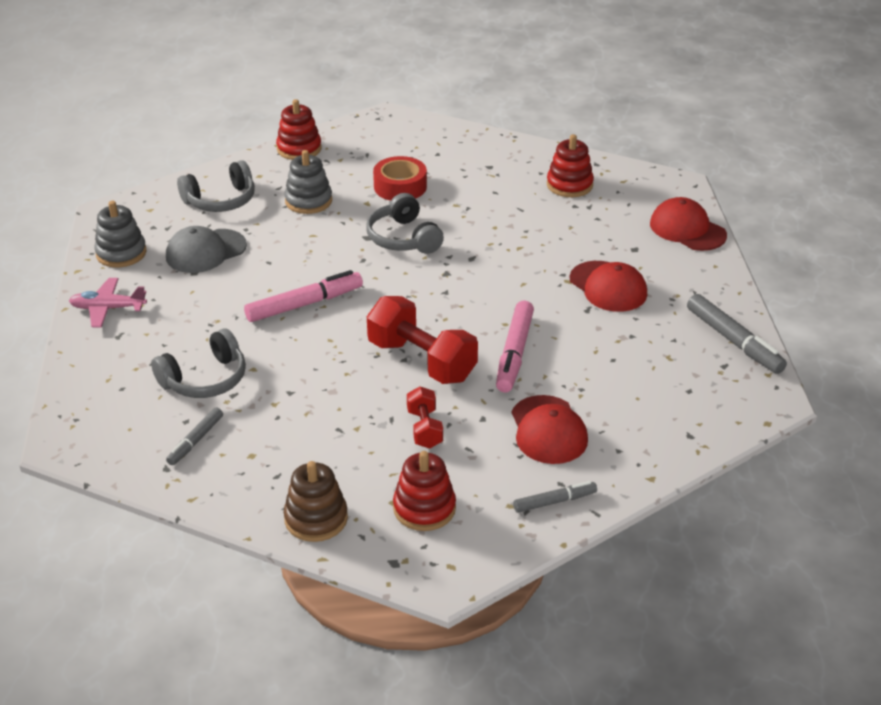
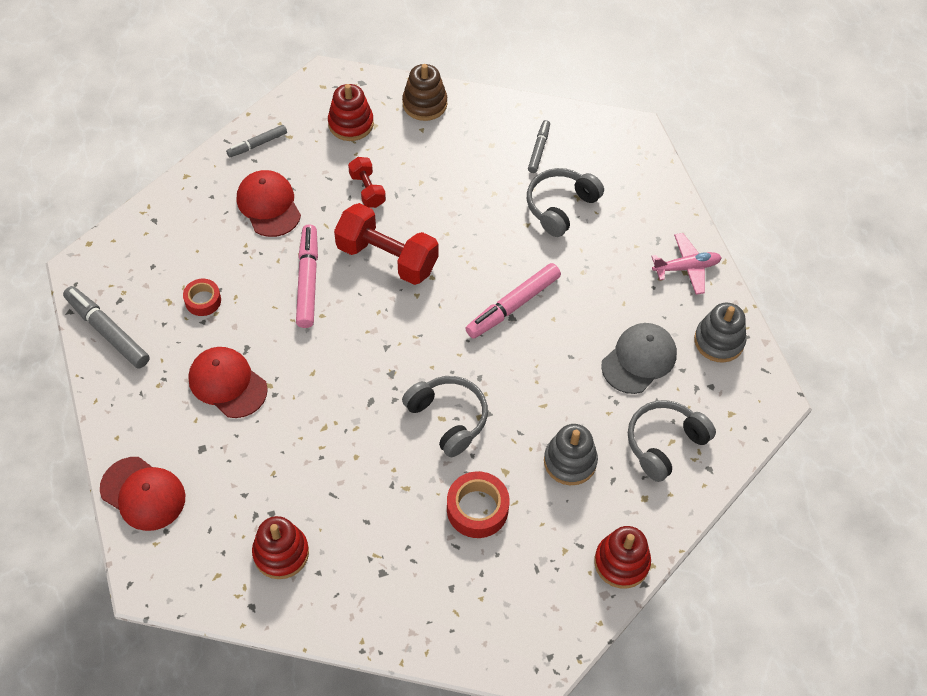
camera: 165 degrees right, 20 degrees up
none -> red tape [183,279,221,316]

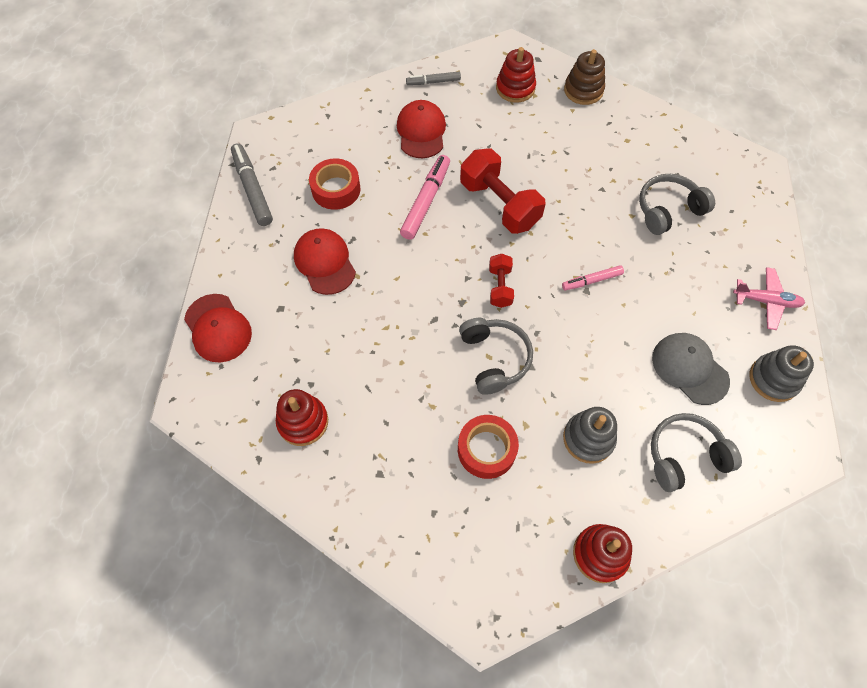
camera: 25 degrees right, 5 degrees up
red tape [183,279,221,316] -> red tape [309,158,361,210], size x1.58
red dumbbell [348,157,386,208] -> red dumbbell moved to [489,254,514,308]
pink marker [465,263,561,339] -> pink marker [562,265,624,290], size x0.59
grey marker [528,120,550,173] -> none
grey cap [601,323,677,394] -> grey cap turned 105 degrees counterclockwise [652,333,730,405]

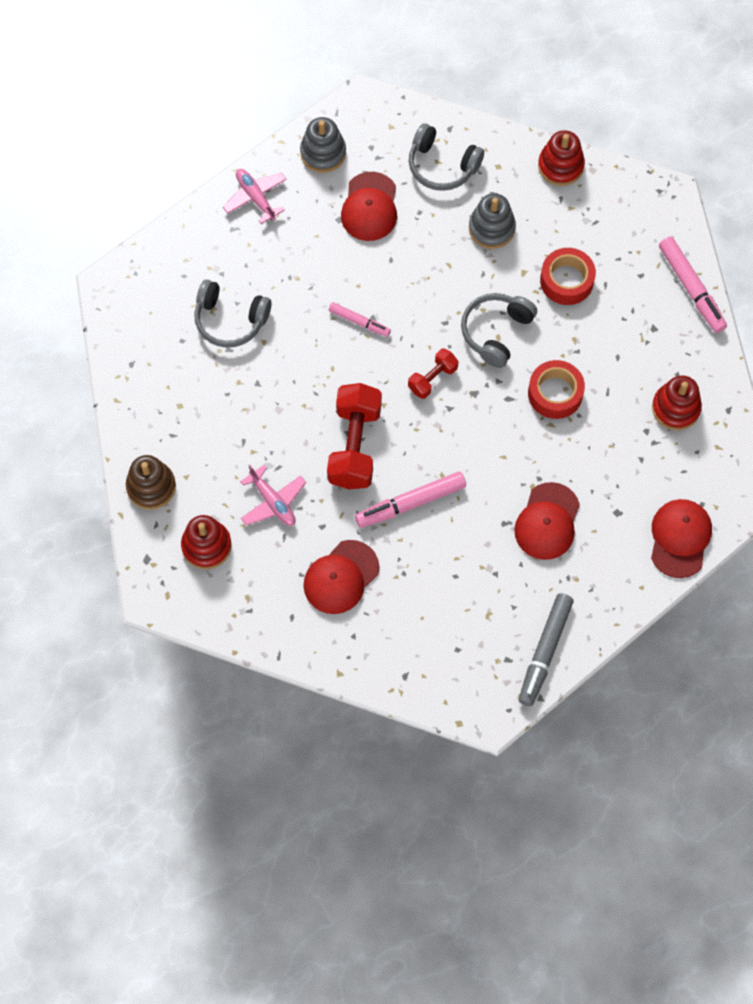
camera: 135 degrees left, 5 degrees up
red tape [309,158,361,210] -> red tape moved to [528,360,585,419]
grey marker [406,71,461,85] -> none
grey cap [652,333,730,405] -> red cap [341,172,397,241]
none -> pink plane [240,465,306,526]
none -> pink marker [659,237,727,333]

